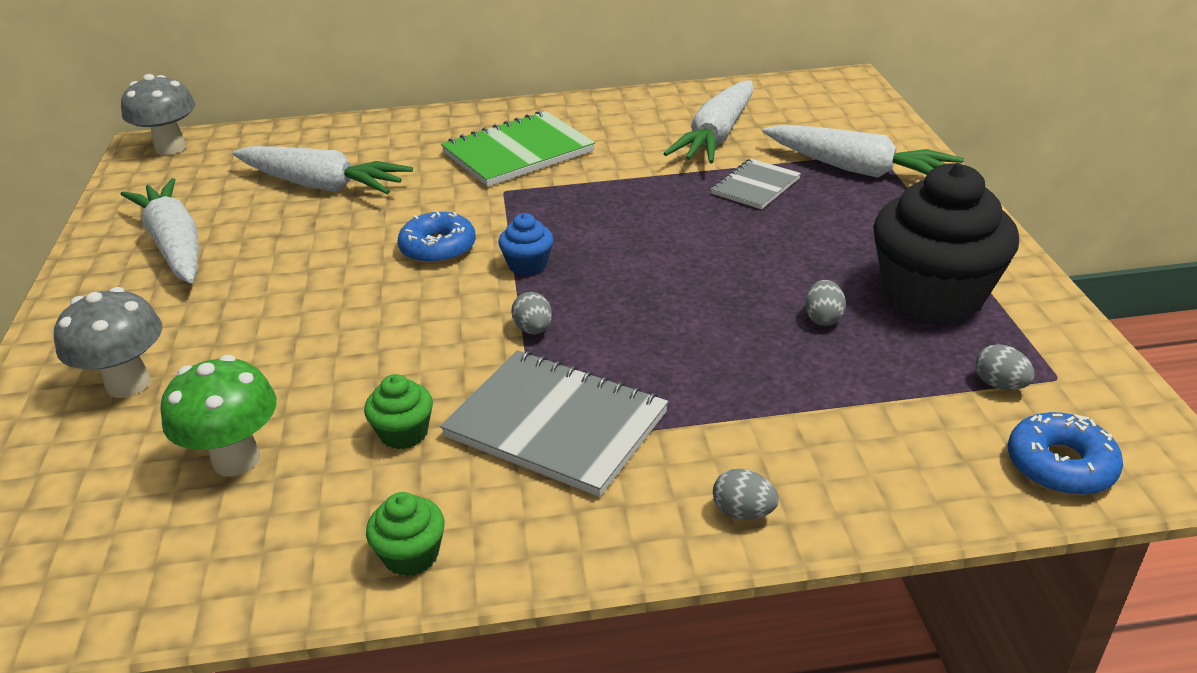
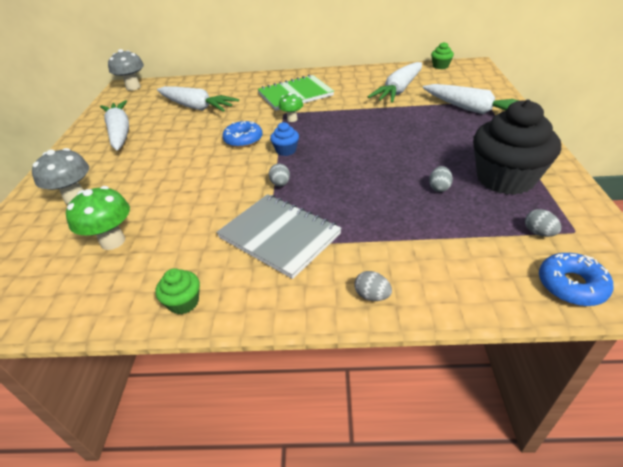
camera: 10 degrees right, 5 degrees up
green cupcake [364,374,433,449] -> green cupcake moved to [431,42,454,69]
grey notebook [711,159,801,209] -> none
none -> green mushroom [279,93,303,122]

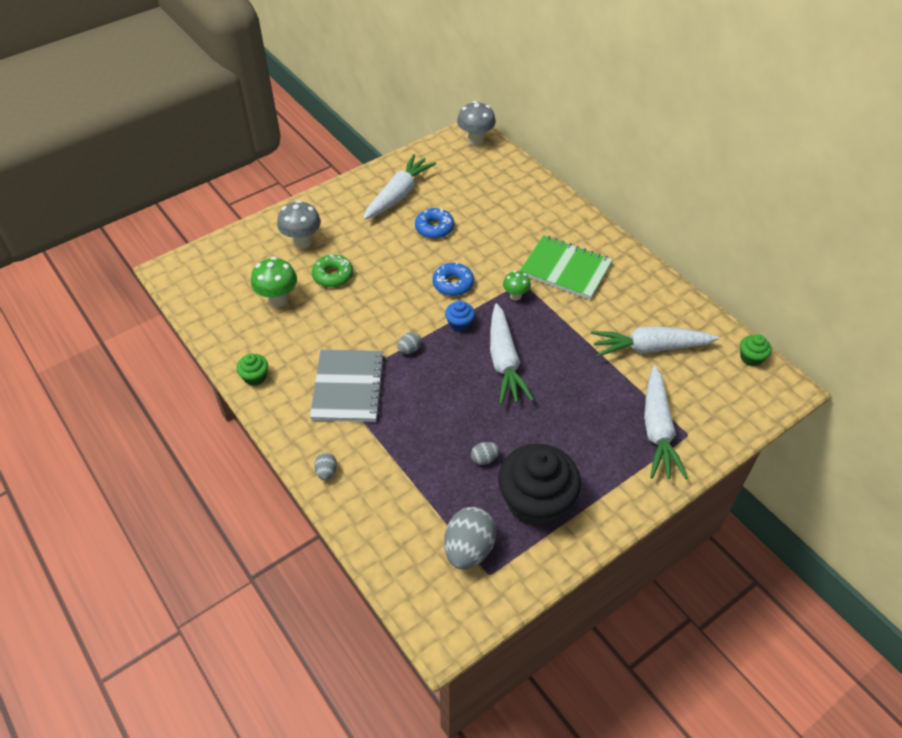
camera: 50 degrees right, 10 degrees up
white carrot [157,86,239,112] -> white carrot moved to [490,303,534,405]
grey egg [525,209,561,237] -> grey egg [444,507,497,570], size x2.09
blue donut [539,253,613,306] -> blue donut moved to [415,208,454,239]
none -> green donut [312,254,353,287]

